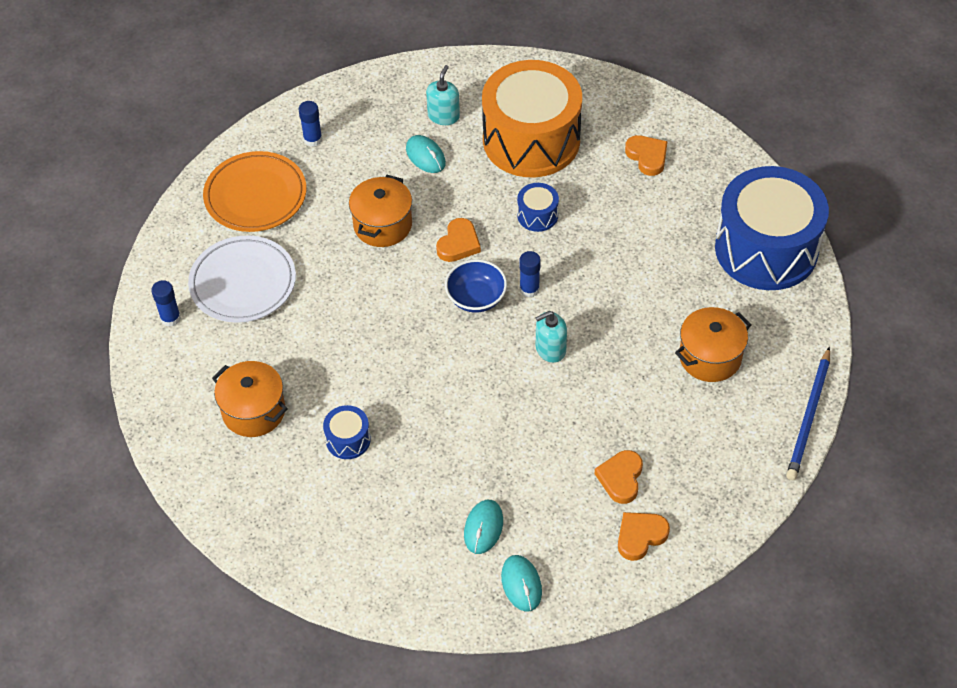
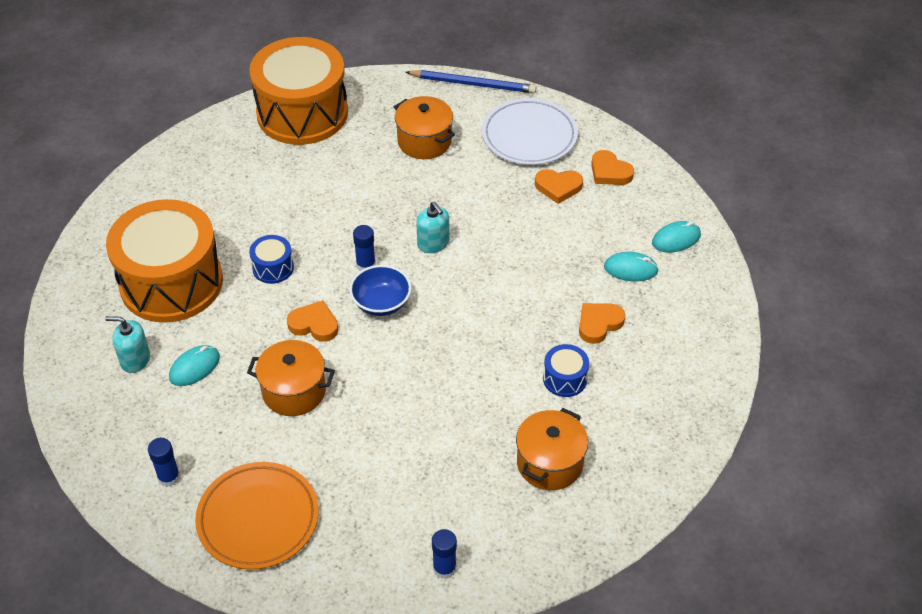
camera: 100 degrees left, 5 degrees down
white plate [188,236,296,323] -> white plate moved to [482,98,578,165]
orange heart [625,135,667,176] -> orange heart moved to [579,303,625,344]
blue drum [715,166,829,290] -> orange drum [249,37,348,145]

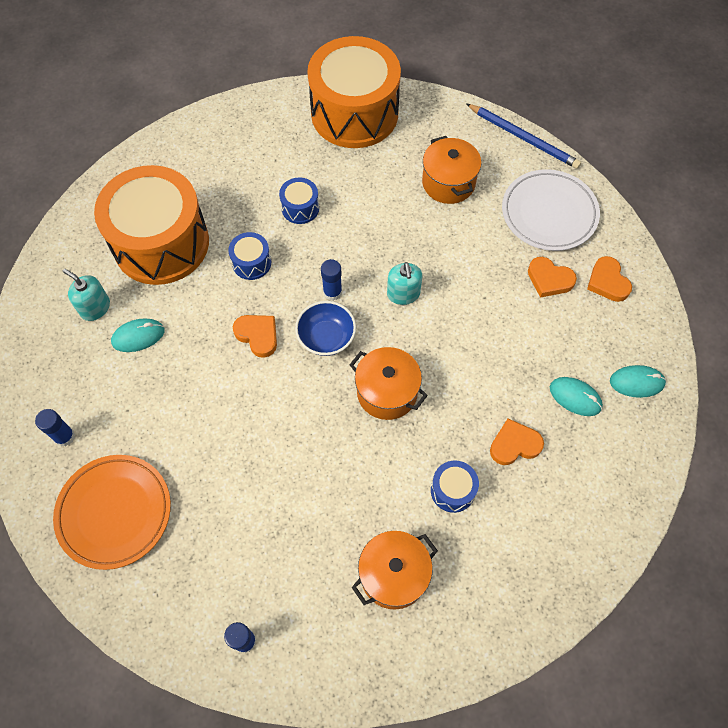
camera: 25 degrees right, 15 degrees up
orange pot [247,340,335,416] -> orange pot moved to [349,347,428,420]
none -> blue drum [279,177,319,224]

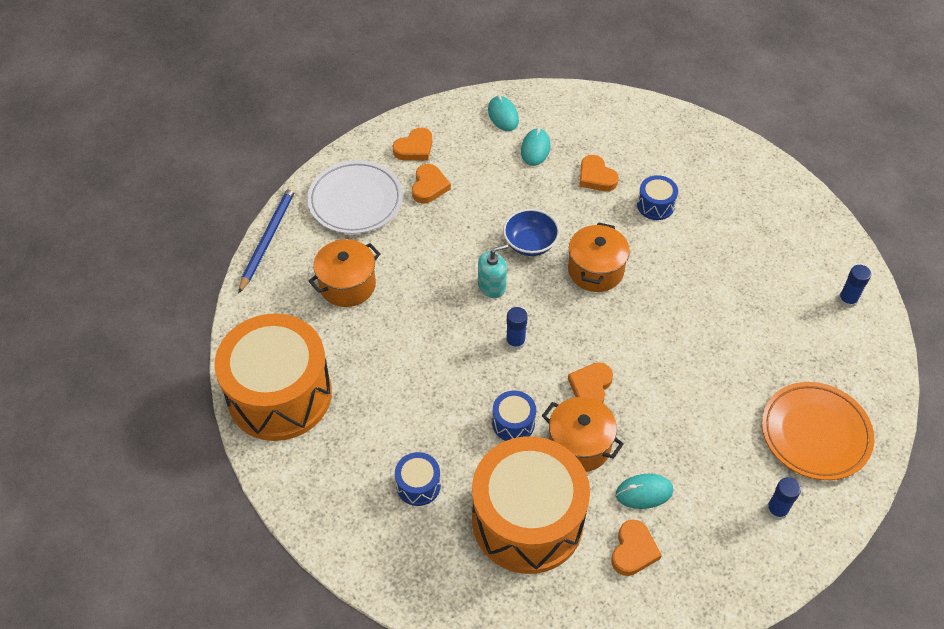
camera: 110 degrees left, 10 degrees down
turquoise soap dispenser [63,269,110,321] -> orange heart [611,520,662,576]
turquoise mouse [111,318,165,352] -> turquoise mouse turned 60 degrees counterclockwise [616,474,673,509]
blue drum [279,177,319,224] -> blue drum moved to [395,452,441,506]
blue bowl [295,301,356,356] -> blue bowl moved to [503,209,560,256]
orange pot [352,531,438,610] -> orange pot moved to [542,397,624,472]

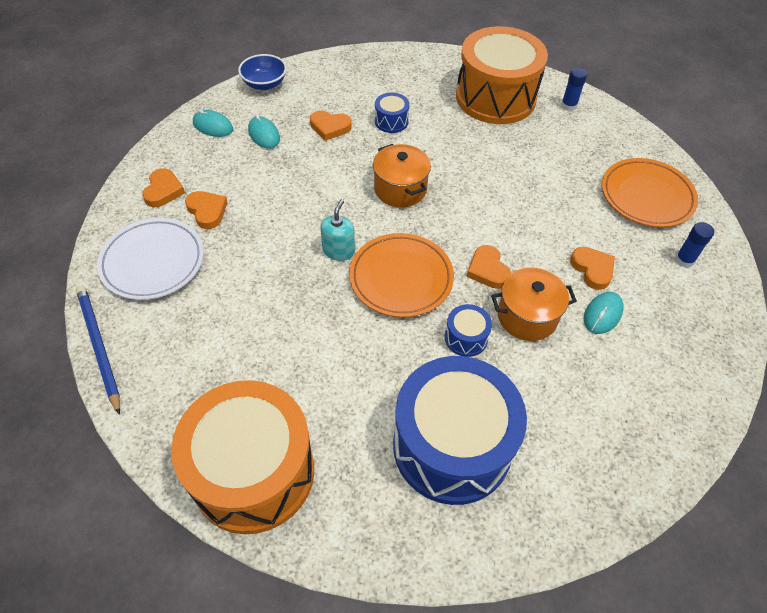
camera: 45 degrees left, 0 degrees up
orange pot [308,239,381,307] -> none
blue drum [395,452,441,506] -> blue drum [393,356,527,505], size x2.46
orange drum [472,436,590,574] -> orange drum moved to [456,26,548,124]
blue bowl [503,209,560,256] -> blue bowl moved to [238,54,287,90]
blue glue stick [506,307,528,350] -> orange plate [349,233,454,317]
orange heart [611,520,662,576] -> orange heart moved to [570,247,615,290]

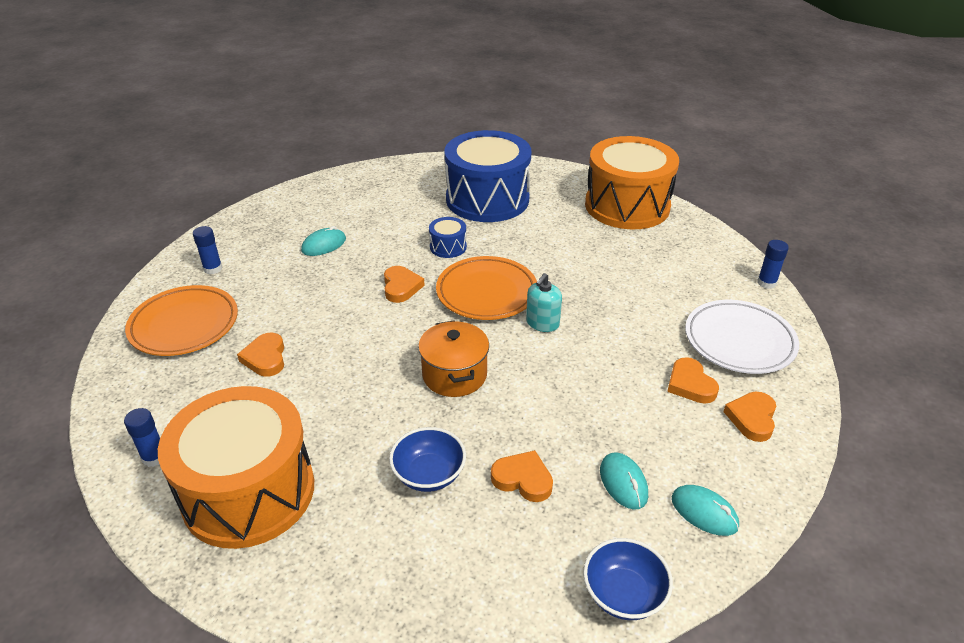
camera: 165 degrees left, 15 degrees down
blue pencil [76,286,120,415] -> blue glue stick [757,240,789,289]
blue drum [375,93,410,133] -> blue bowl [389,427,466,492]
orange pot [491,268,577,341] -> none
orange heart [570,247,615,290] -> orange heart moved to [237,333,284,377]

